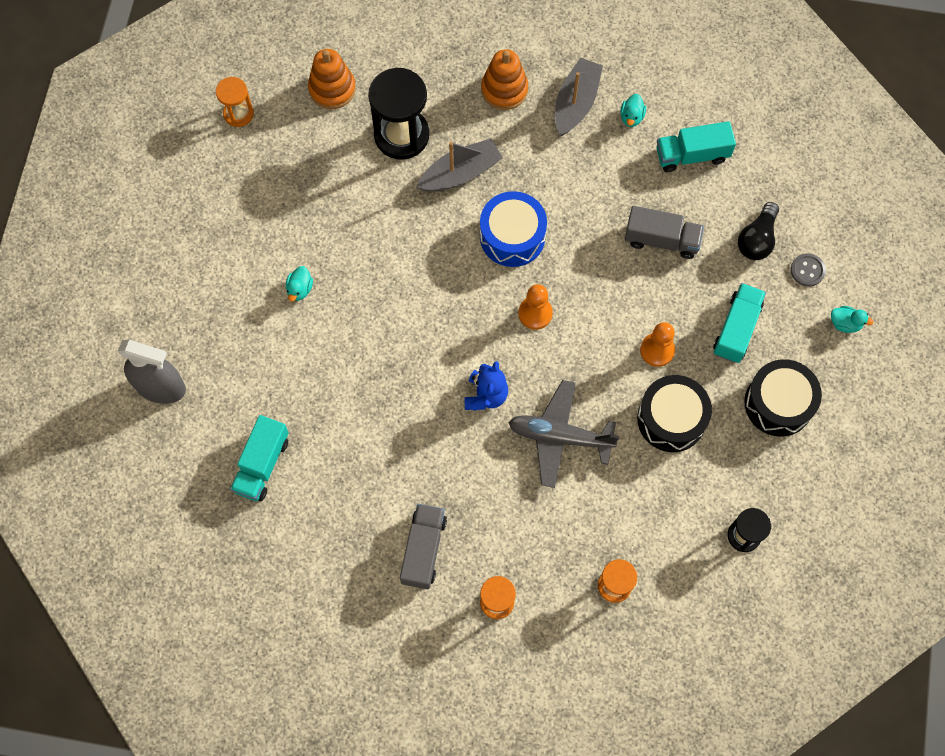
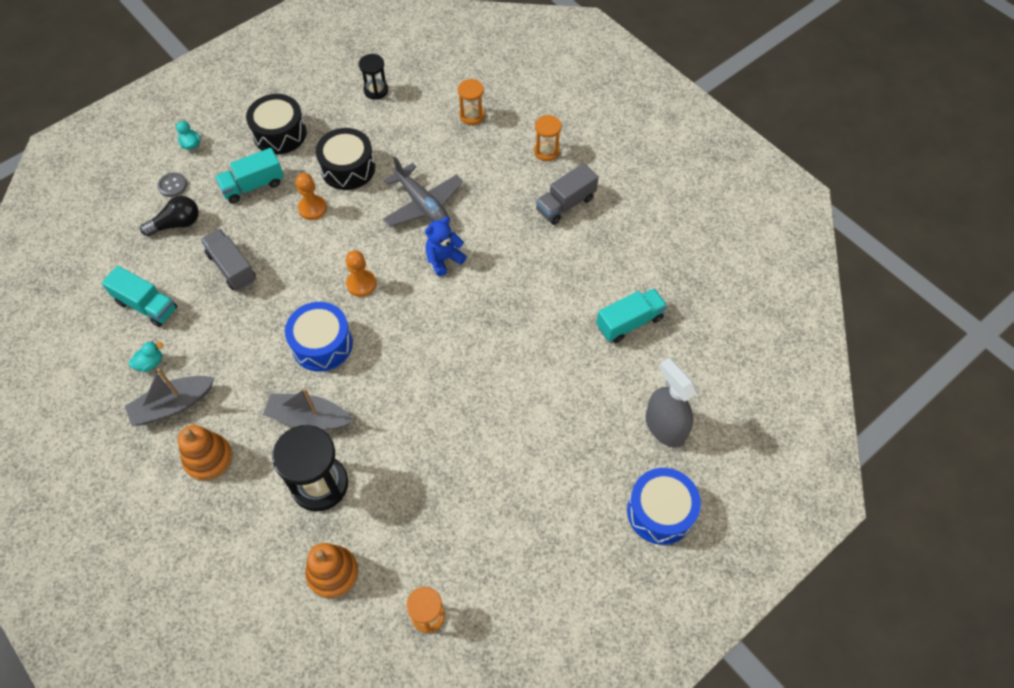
camera: 140 degrees left, 10 degrees down
turquoise duck [286,266,313,301] -> none
none -> blue drum [627,468,701,545]

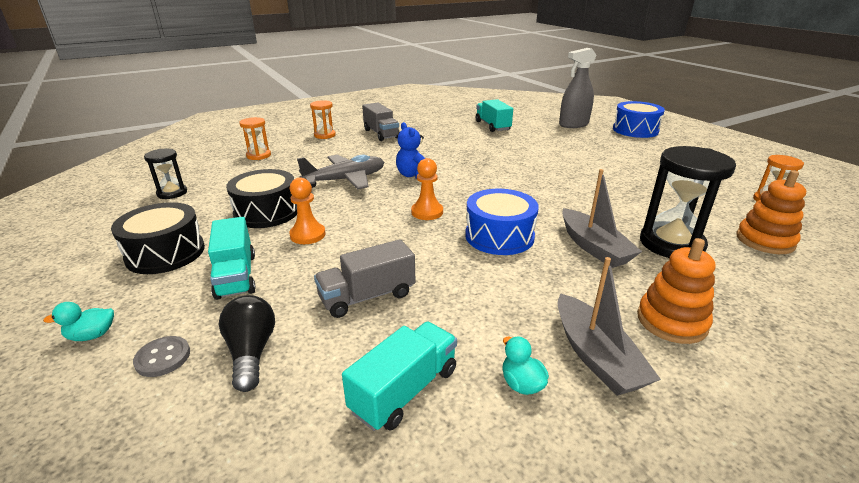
camera: 80 degrees left, 30 degrees down
grey boat [263,388,353,430] -> grey boat turned 45 degrees counterclockwise [562,169,642,268]

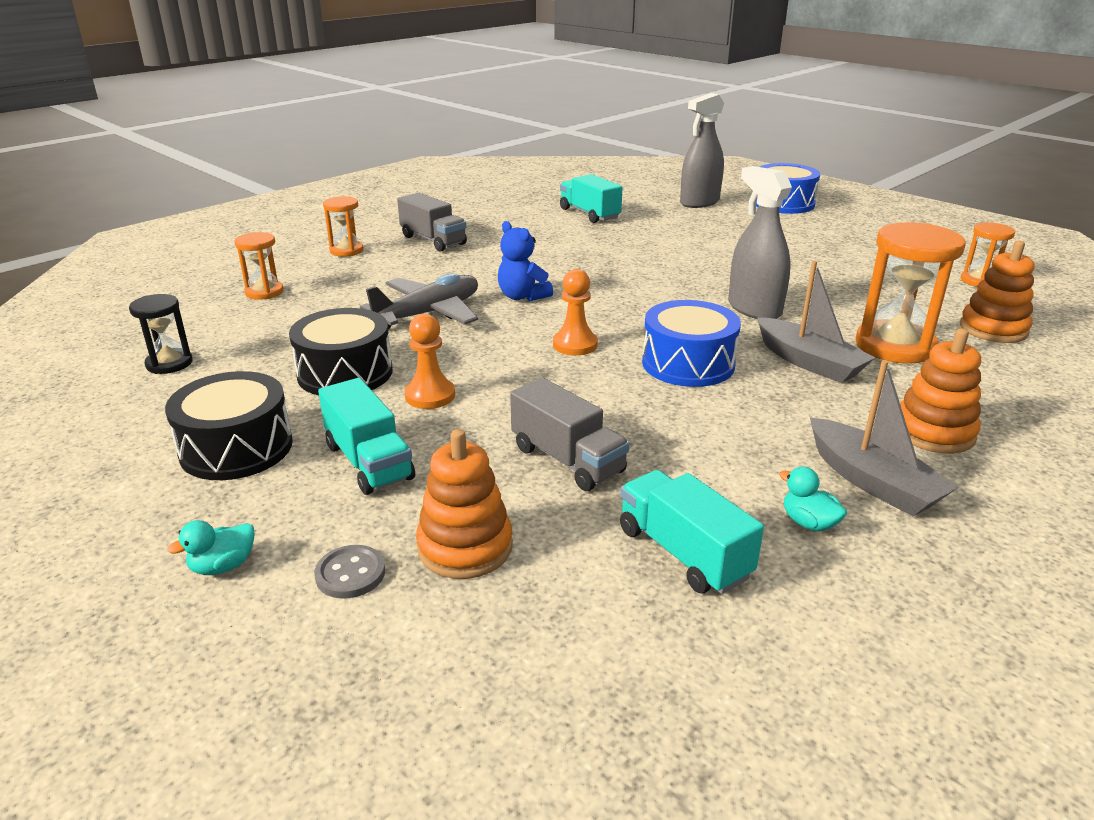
camera: 15 degrees left, 0 degrees up
black light bulb [219,295,275,392] -> orange stacking toy [416,429,513,579]
grey truck [314,239,415,318] -> grey truck turned 90 degrees counterclockwise [510,378,630,491]
turquoise truck [342,322,457,431] -> turquoise truck turned 60 degrees counterclockwise [620,470,764,594]
black hourglass [640,146,736,258] -> orange hourglass [855,222,965,364]
none -> grey spray bottle [728,166,792,319]

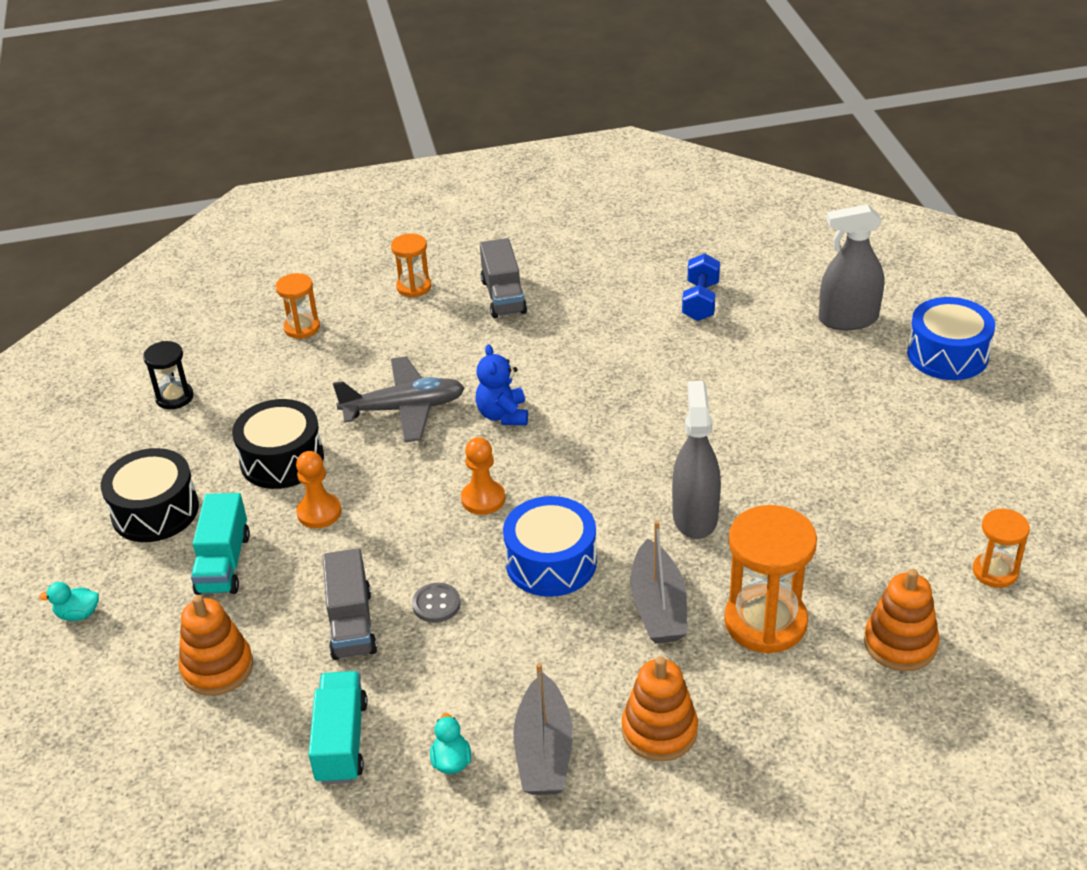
camera: 35 degrees right, 10 degrees up
grey button [314,545,385,599] -> grey button moved to [412,583,461,623]
turquoise truck [560,174,623,223] -> blue dumbbell [682,253,720,321]

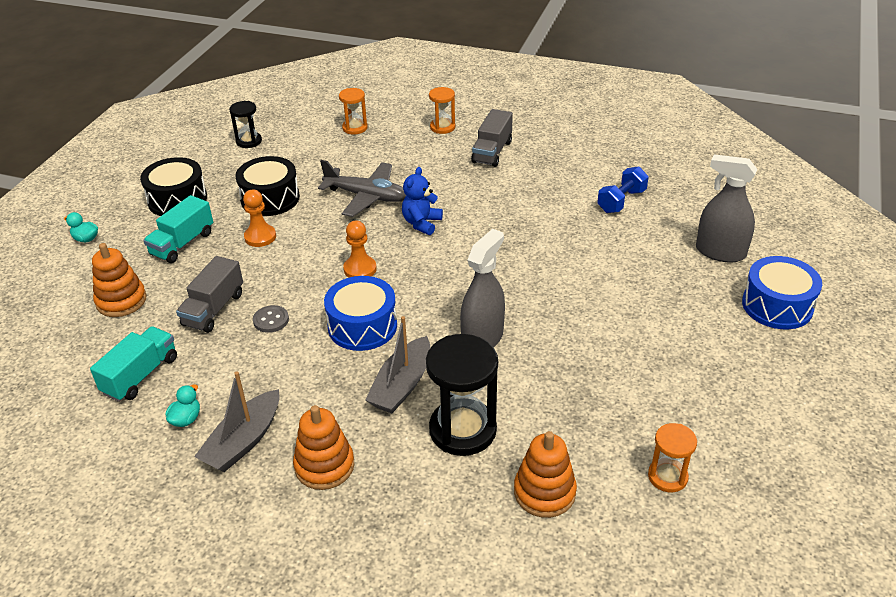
camera: 30 degrees right, 0 degrees up
orange hourglass [724,505,817,654] -> black hourglass [426,334,498,456]

